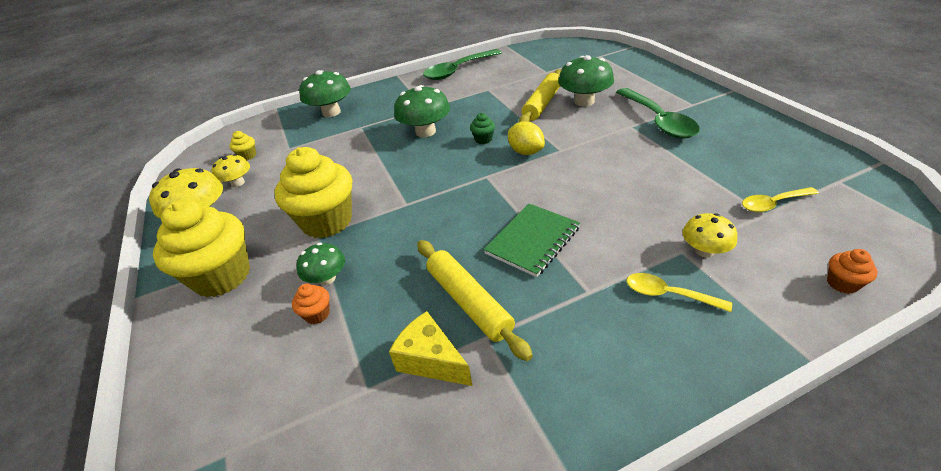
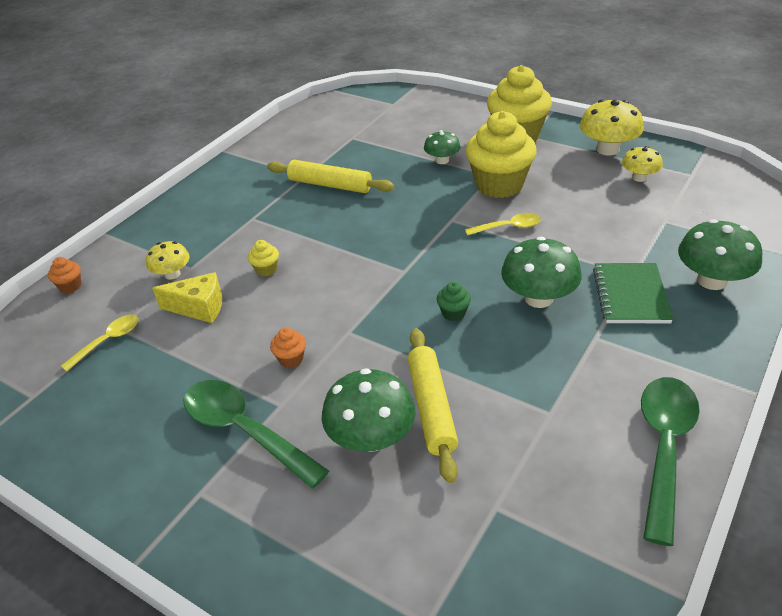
camera: 145 degrees right, 0 degrees up
yellow cupcake [229,131,256,160] -> yellow cupcake moved to [248,240,279,277]
orange cupcake [292,284,330,324] -> orange cupcake moved to [270,327,306,368]
yellow cheese [389,311,472,386] -> yellow cheese moved to [152,272,222,323]
green notebook [484,204,580,277] -> green notebook moved to [593,263,673,323]
yellow lemon [508,121,545,155] -> none
yellow spoon [627,273,732,312] -> yellow spoon moved to [465,213,541,236]

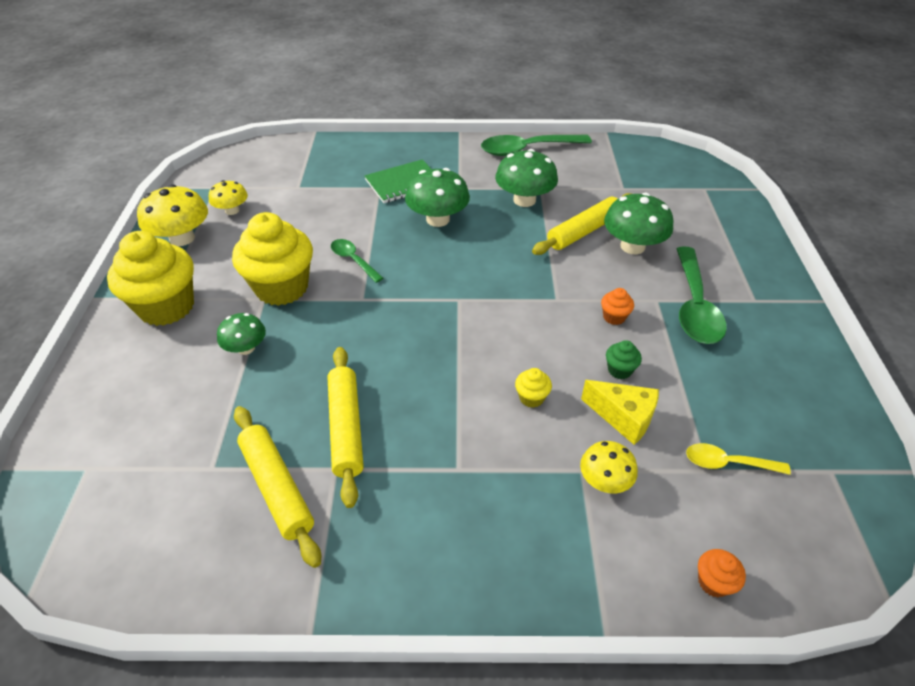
camera: 125 degrees left, 5 degrees up
yellow cheese [152,272,222,323] -> yellow cheese turned 150 degrees clockwise [581,380,659,445]
green cupcake [437,282,471,321] -> green cupcake moved to [606,340,642,379]
yellow spoon [465,213,541,236] -> green spoon [331,239,383,283]
green mushroom [678,219,762,290] -> green mushroom moved to [495,149,558,207]
none -> yellow rolling pin [234,406,321,568]

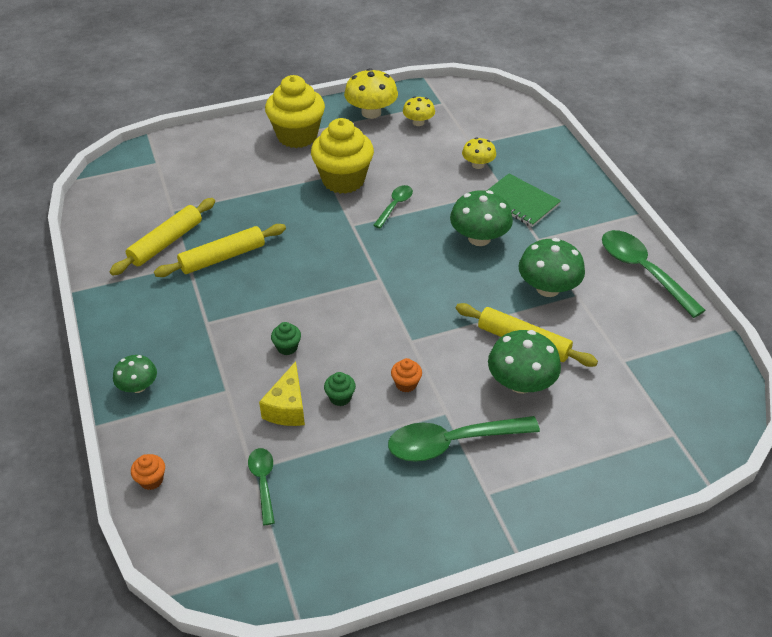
camera: 70 degrees right, 0 degrees up
green mushroom [217,313,266,355] -> green mushroom moved to [113,355,157,393]
yellow cupcake [515,368,552,408] -> green cupcake [271,322,301,355]
yellow mushroom [580,441,638,493] -> yellow mushroom moved to [462,137,496,169]
yellow spoon [686,443,791,475] -> green spoon [248,448,275,525]

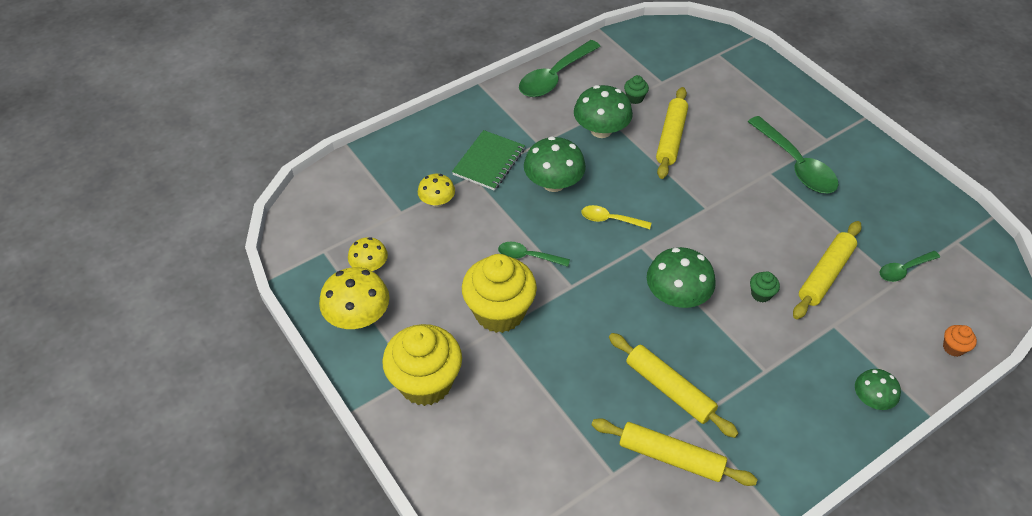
camera: 105 degrees left, 5 degrees up
yellow cheese [259,361,305,426] -> yellow rolling pin [793,221,862,319]
green cupcake [324,372,356,406] -> green cupcake moved to [624,75,649,104]
orange cupcake [391,358,422,392] -> none
green mushroom [488,330,561,394] -> green mushroom moved to [647,247,716,308]
none -> yellow spoon [582,205,651,229]

